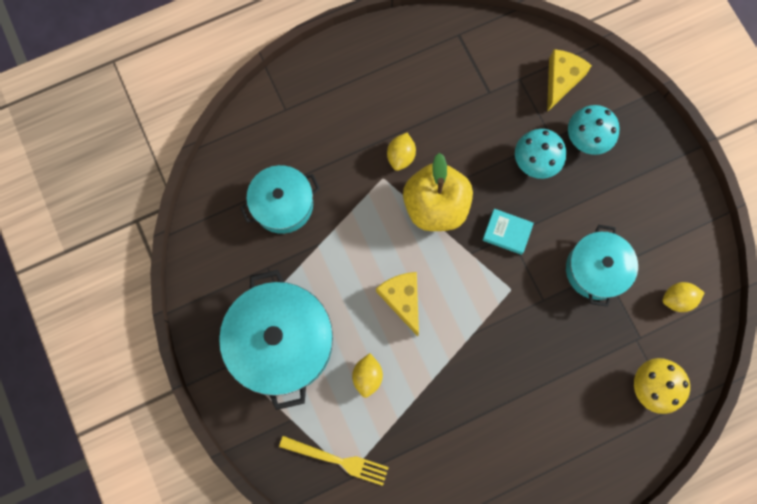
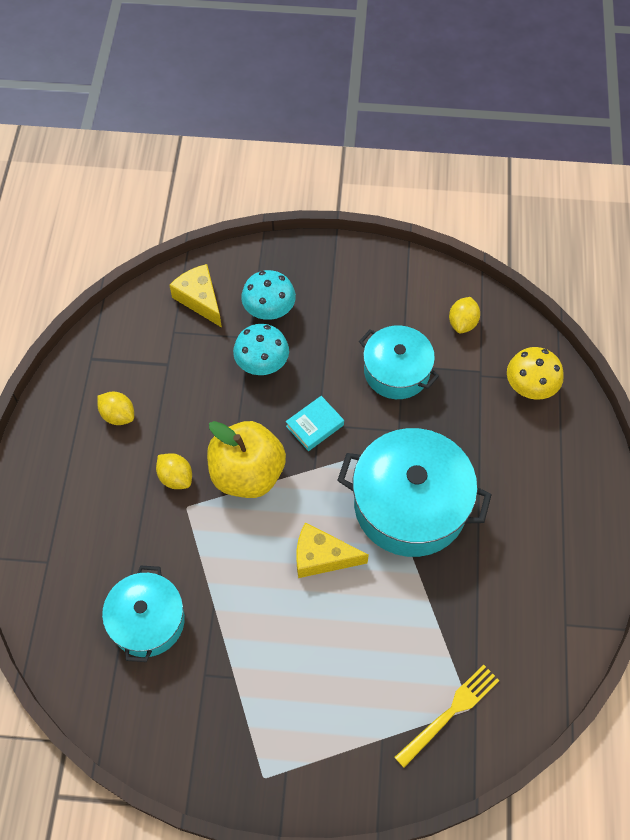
camera: 60 degrees left, 15 degrees down
turquoise pot [219,270,333,410] -> turquoise pot moved to [337,428,492,557]
yellow lemon [352,353,383,398] -> yellow lemon moved to [97,392,134,425]

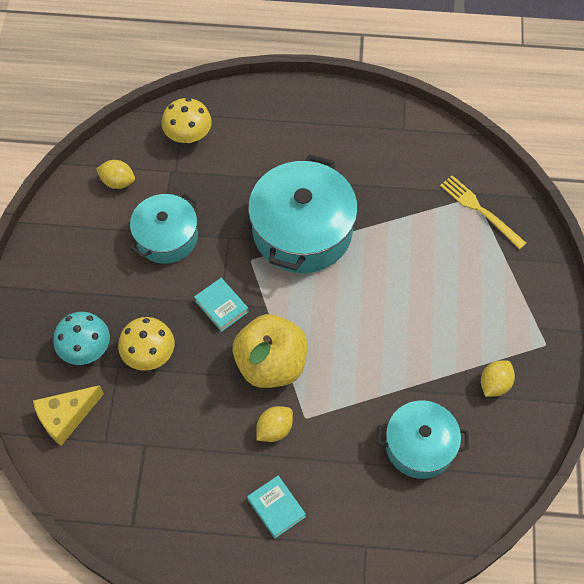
camera: 90 degrees left, 0 degrees up
yellow lemon [97,392,134,425] -> yellow lemon moved to [481,360,515,397]
turquoise mushroom [233,324,289,375] -> yellow mushroom [118,317,174,371]
yellow cheese [297,522,369,578] -> none
none -> turquoise book [247,475,306,538]

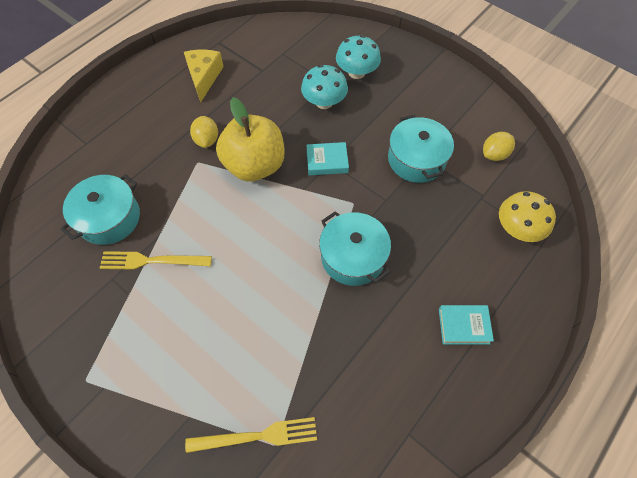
camera: 125 degrees right, 0 degrees up
yellow cheese [33,385,104,446] -> yellow cheese moved to [184,50,224,103]
yellow mushroom [118,317,174,371] -> turquoise mushroom [301,65,348,109]
turquoise book [247,475,306,538] -> turquoise book moved to [439,305,494,344]
turquoise pot [248,155,358,273] -> turquoise pot [319,211,391,286], size x0.62
yellow lemon [481,360,515,397] -> none
none -> yellow fork [100,251,212,270]

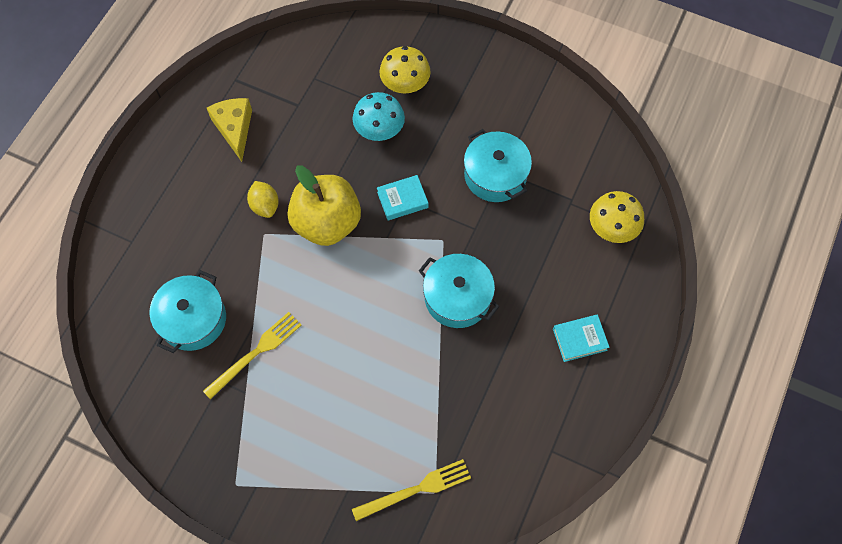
camera: 15 degrees left, 5 degrees up
yellow fork [100,251,212,270] -> yellow fork turned 150 degrees clockwise [203,312,301,400]
turquoise mushroom [336,35,381,79] -> yellow mushroom [379,46,431,93]
yellow lemon [483,132,515,161] -> none

